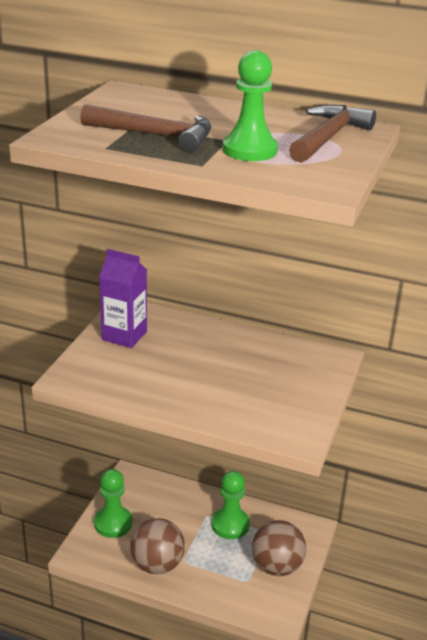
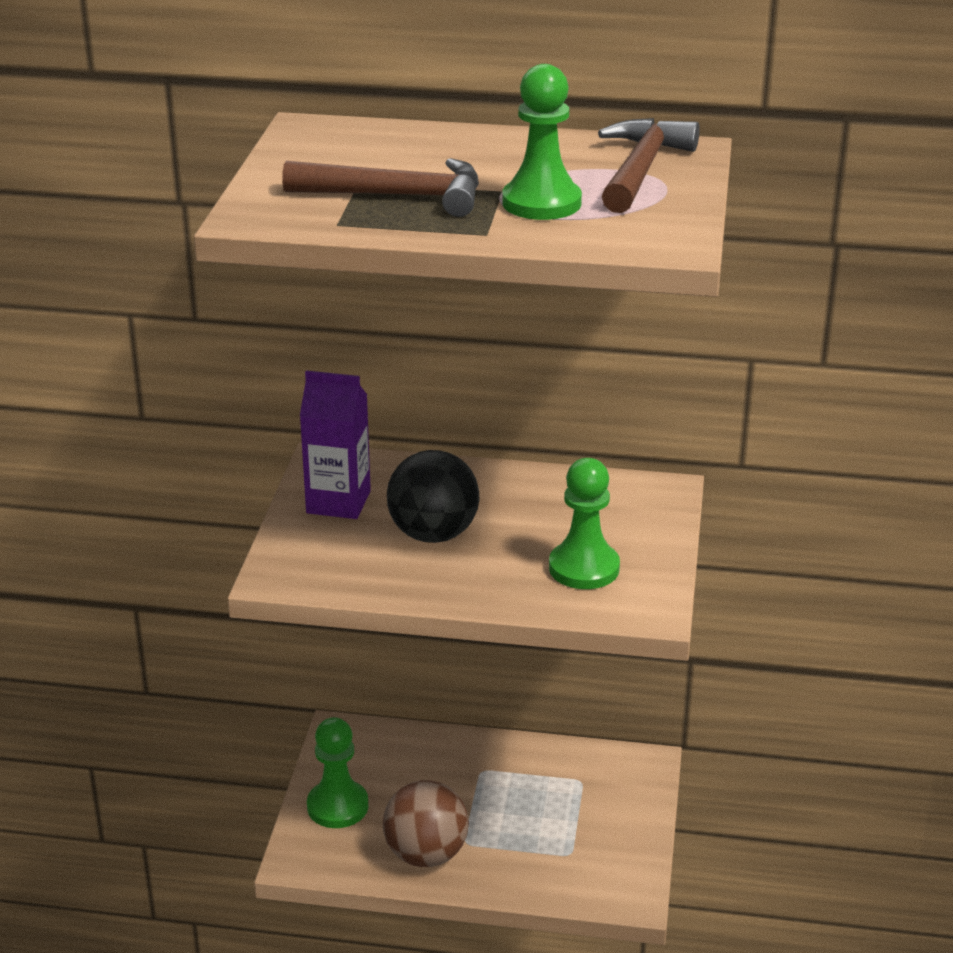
camera: 10 degrees left, 0 degrees up
green pawn [212,471,250,539] -> green pawn moved to [549,458,620,589]
brown ball [252,520,306,576] -> none
none -> black ball [387,450,479,543]

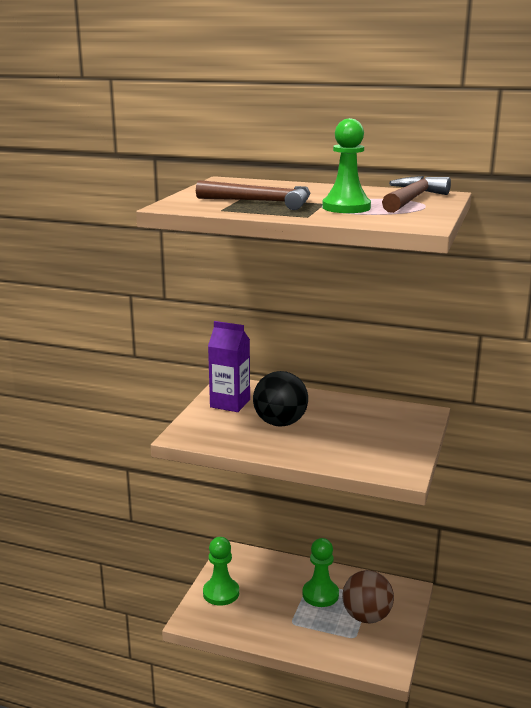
camera: 10 degrees right, 10 degrees down
brown ball [383,780,469,867] -> brown ball moved to [342,570,394,624]
green pawn [549,458,620,589] -> green pawn moved to [302,538,339,607]

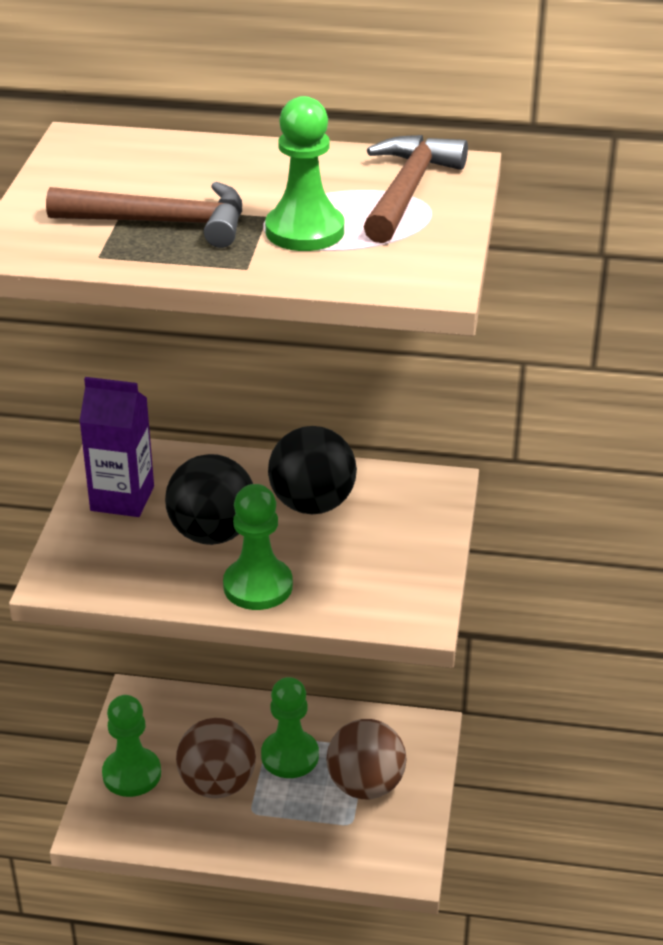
camera: 10 degrees left, 15 degrees up
none -> brown ball [176,718,256,798]
none -> green pawn [223,484,293,610]
none -> black ball [268,426,357,514]

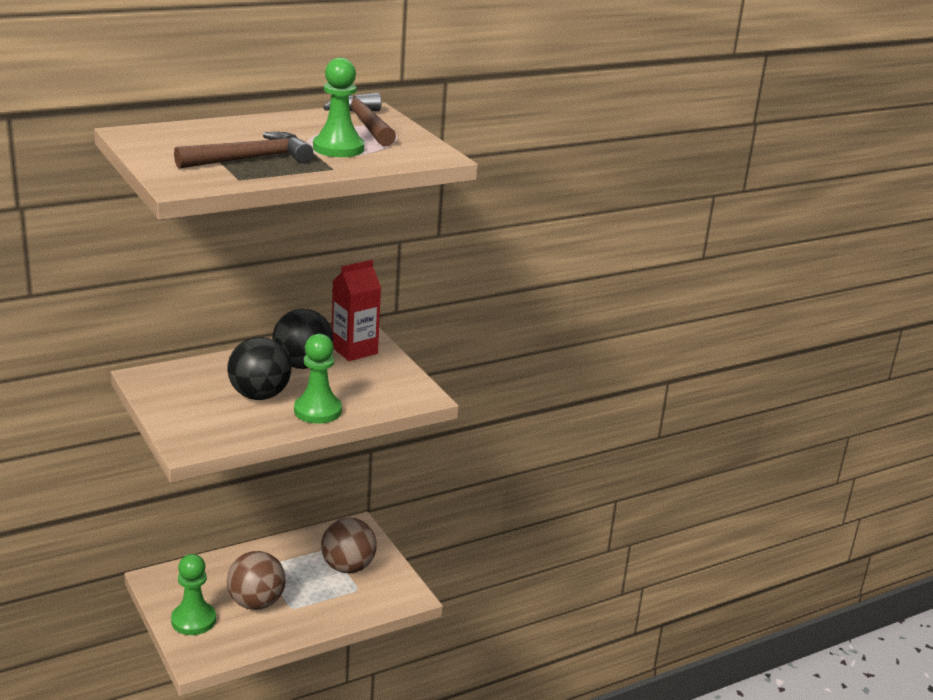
camera: 40 degrees left, 10 degrees down
purple carton [79,377,154,517] -> none
green pawn [261,677,319,778] -> none
none -> red carton [332,260,381,361]

